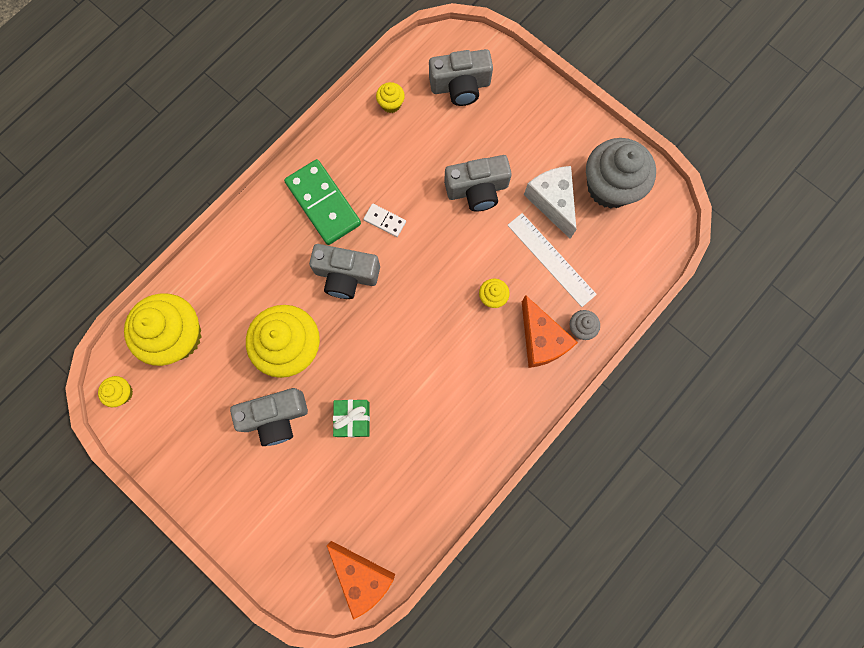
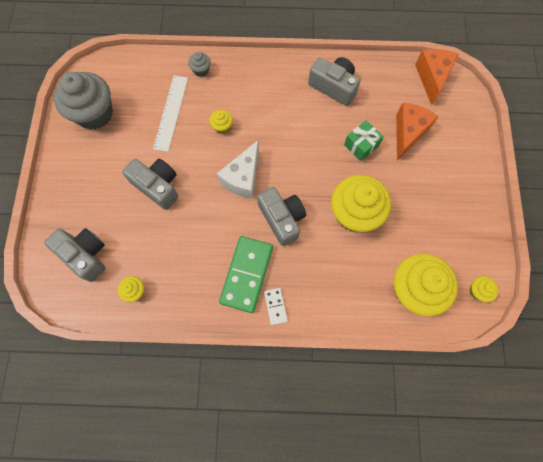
camera: 130 degrees left, 5 degrees down
grey camera [230,388,308,446] -> grey camera moved to [308,57,360,106]
white domino [363,204,406,237] -> white domino moved to [264,288,288,325]
orange cheese [522,295,578,368] -> orange cheese moved to [396,103,439,160]
white cheese [524,166,576,239] -> white cheese moved to [217,140,259,199]

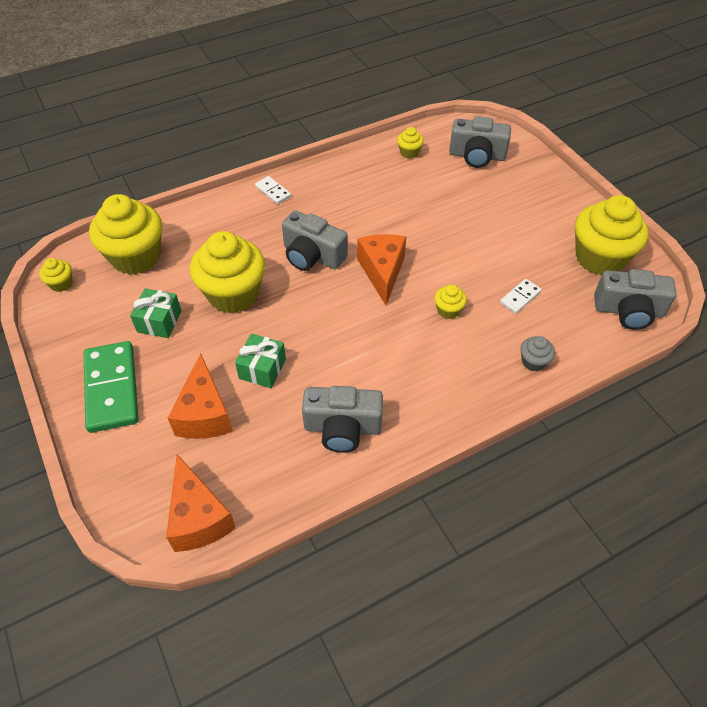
camera: 150 degrees right, 20 degrees down
grey cupcake [54,72,113,130] -> yellow cupcake [575,195,649,276]
grey camera [122,159,178,210] -> grey camera moved to [594,269,677,330]
white ruler [153,75,188,152] -> white domino [500,279,542,314]
white cheese [217,140,259,199] -> orange cheese [357,234,406,305]
green domino [219,236,273,313] -> green domino moved to [84,341,139,433]
none -> green gift [130,288,182,338]

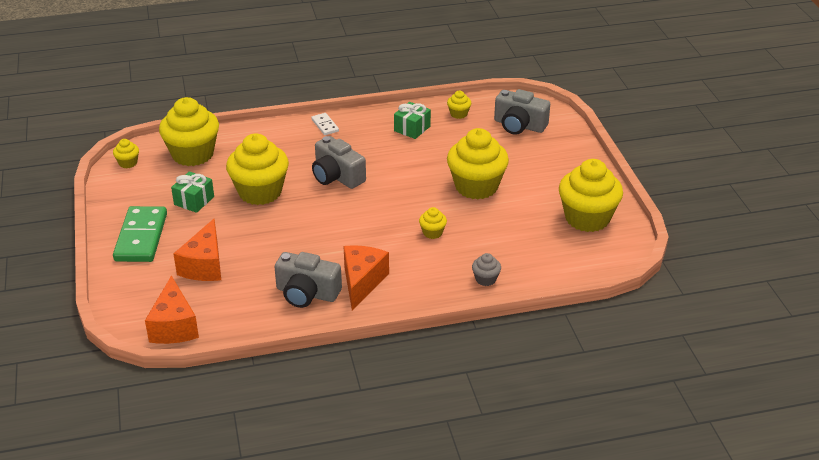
camera: 15 degrees right, 15 degrees down
green gift [235,334,286,388] -> green gift moved to [394,102,431,139]
orange cheese [357,234,406,305] -> orange cheese moved to [344,245,389,310]
white domino [500,279,542,314] -> none
grey camera [594,269,677,330] -> none
none -> yellow cupcake [447,128,509,200]

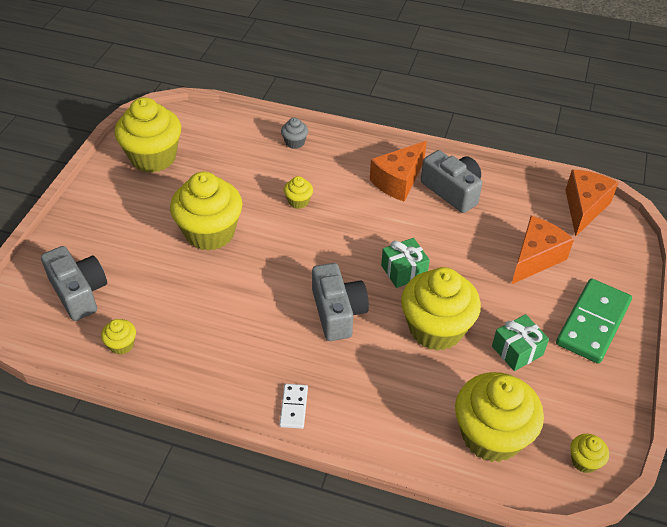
camera: 150 degrees left, 10 degrees up
green gift [394,102,431,139] -> green gift moved to [381,238,430,288]

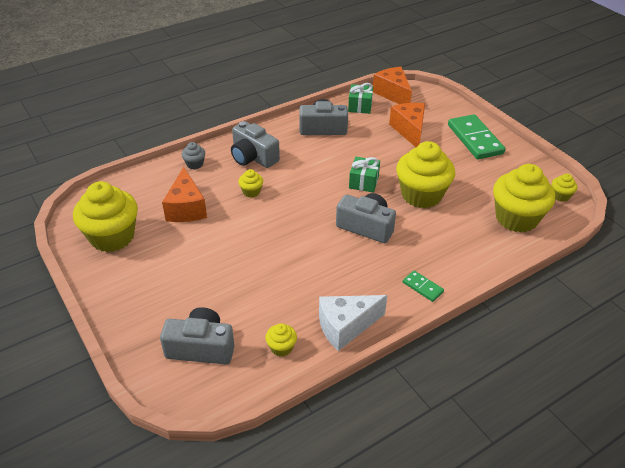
camera: 50 degrees left, 5 degrees down
yellow cupcake [170,171,242,251] -> none
white domino [279,384,308,429] -> green domino [403,270,444,302]
orange cheese [370,141,427,201] -> orange cheese moved to [162,167,207,222]
green gift [492,314,549,371] -> green gift moved to [348,83,373,114]
none -> grey camera [231,121,280,168]
none -> white cheese [319,295,387,351]

